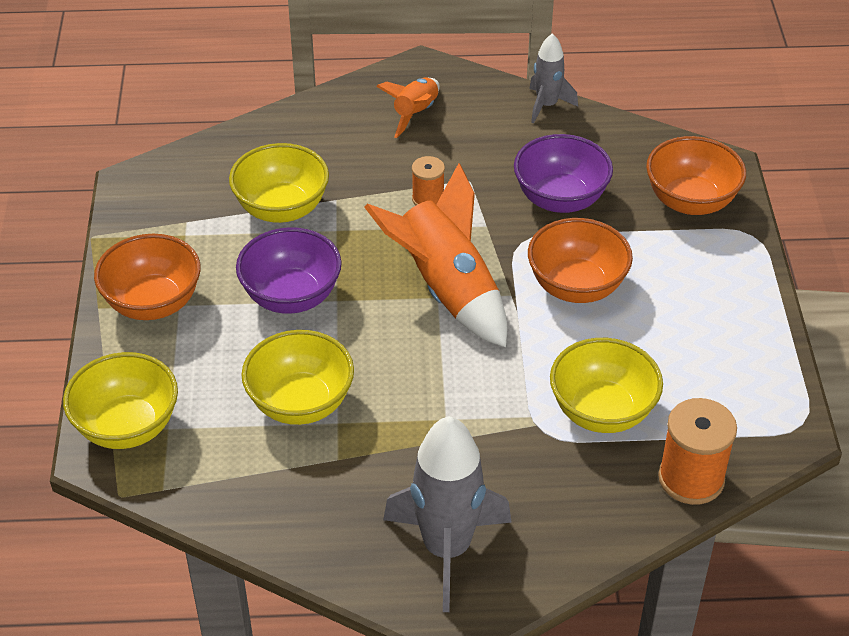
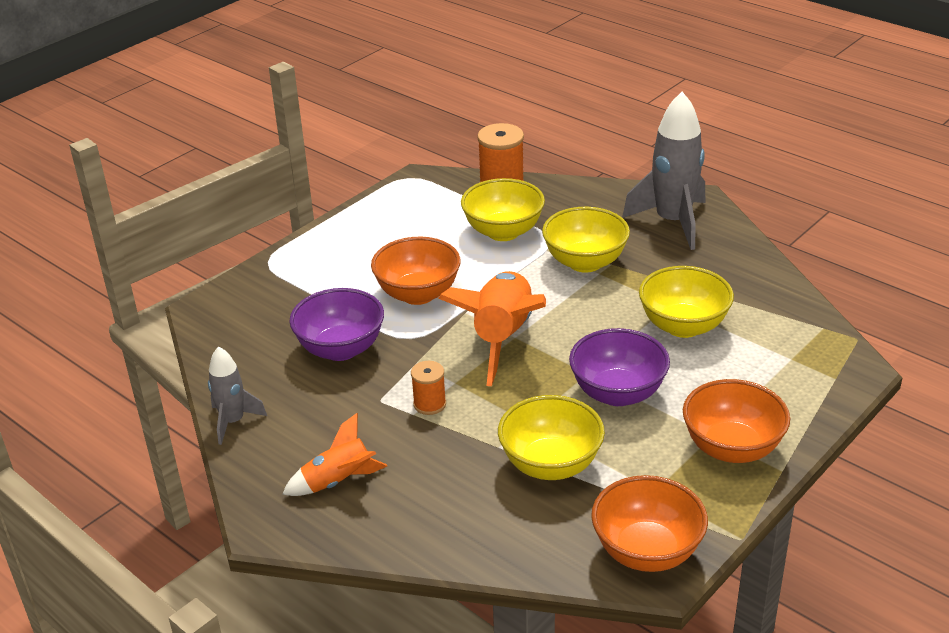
camera: 135 degrees left, 10 degrees down
yellow bowl [63,352,178,449] -> yellow bowl moved to [542,207,630,273]
orange bowl [646,136,746,215] -> orange bowl moved to [591,475,708,572]

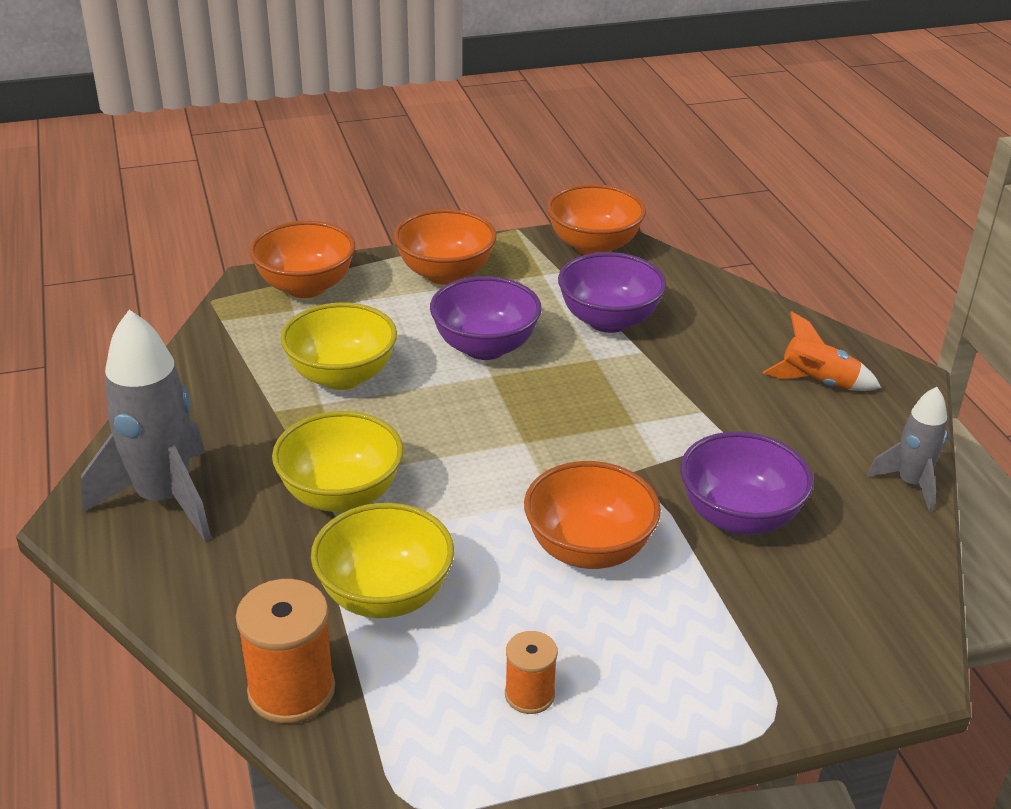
camera: 150 degrees left, 0 degrees up
orange spool [411,361,446,415] -> orange spool moved to [505,631,558,714]
orange rocket [438,271,546,386] -> none
yellow bowl [498,395,605,480] -> purple bowl [558,252,666,333]
none -> orange bowl [250,221,355,298]

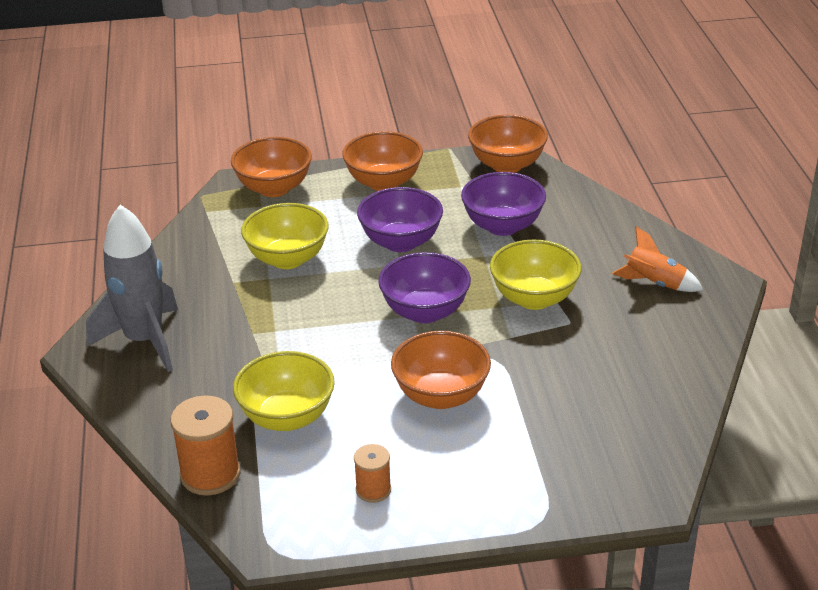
camera: 10 degrees right, 0 degrees up
yellow bowl [272,411,403,512] -> yellow bowl moved to [490,240,582,310]
purple bowl [680,432,814,535] -> purple bowl moved to [378,252,471,323]
grey rocket [867,387,947,512] -> none

